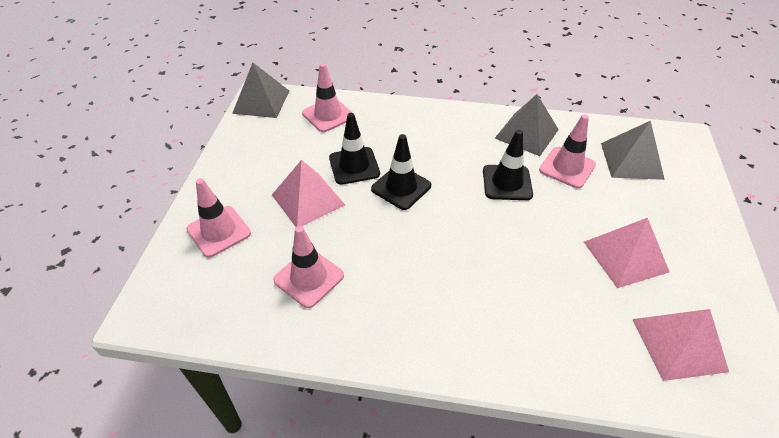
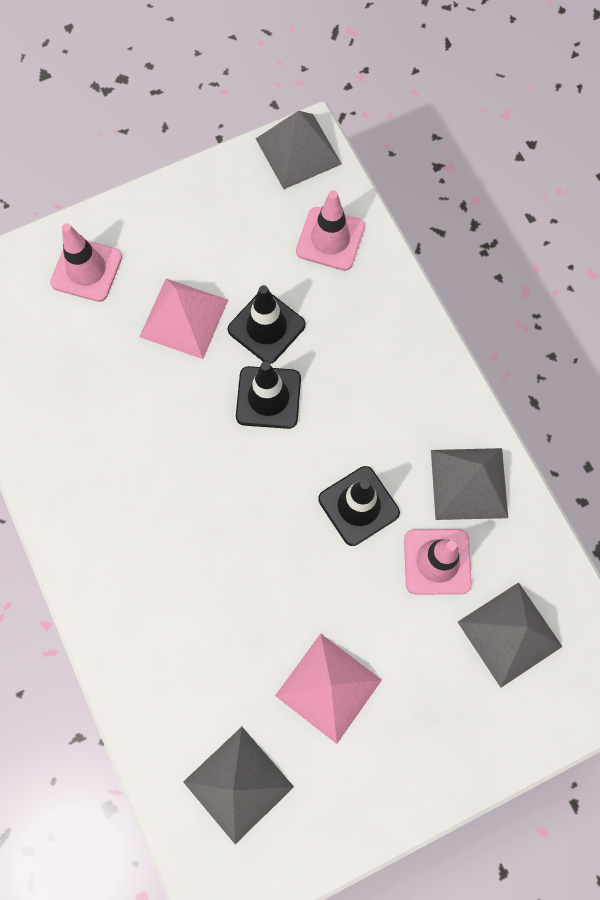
camera: 55 degrees right, 25 degrees up
pink traffic cone [273,226,344,308] -> none
pink pyramid [632,309,729,381] -> grey pyramid [183,727,294,844]

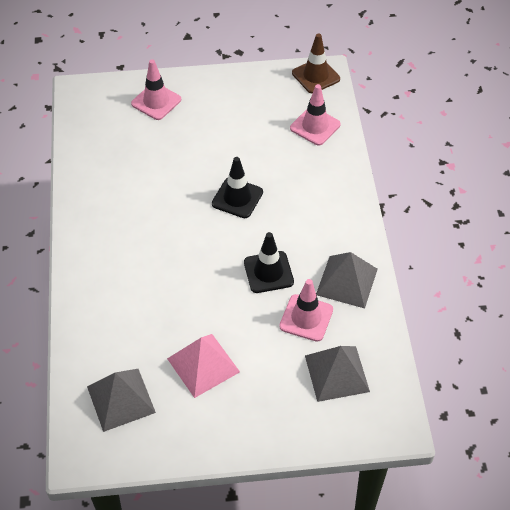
camera: 20 degrees right, 20 degrees down
pink pyramid [139,279,228,359] -> none
black traffic cone [228,285,306,364] -> none
grey pyramid [256,111,342,189] -> brown traffic cone [292,34,340,94]

